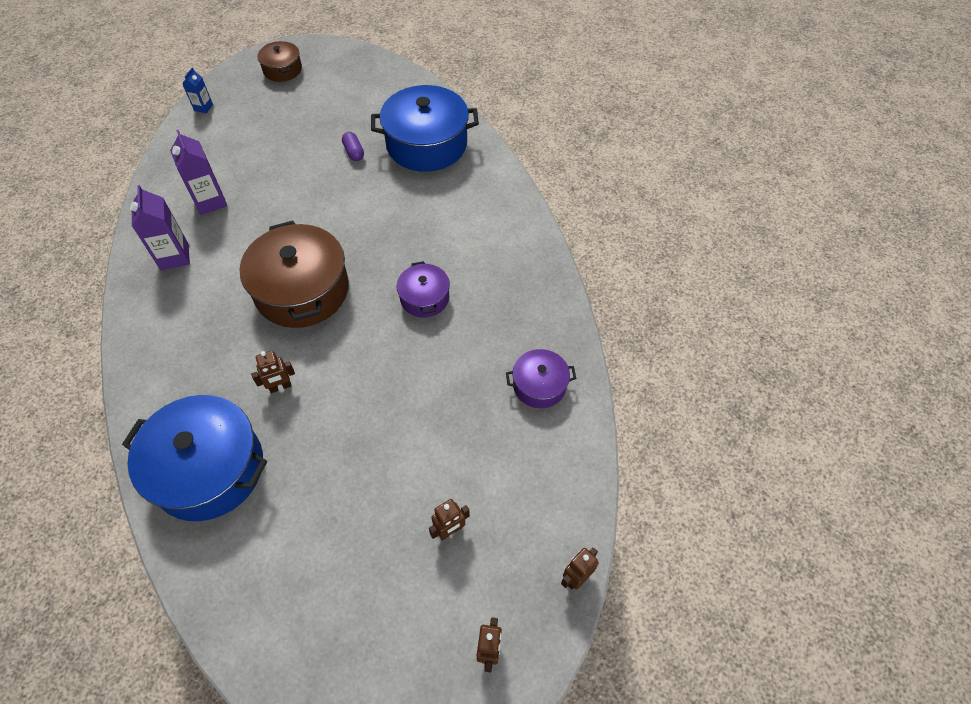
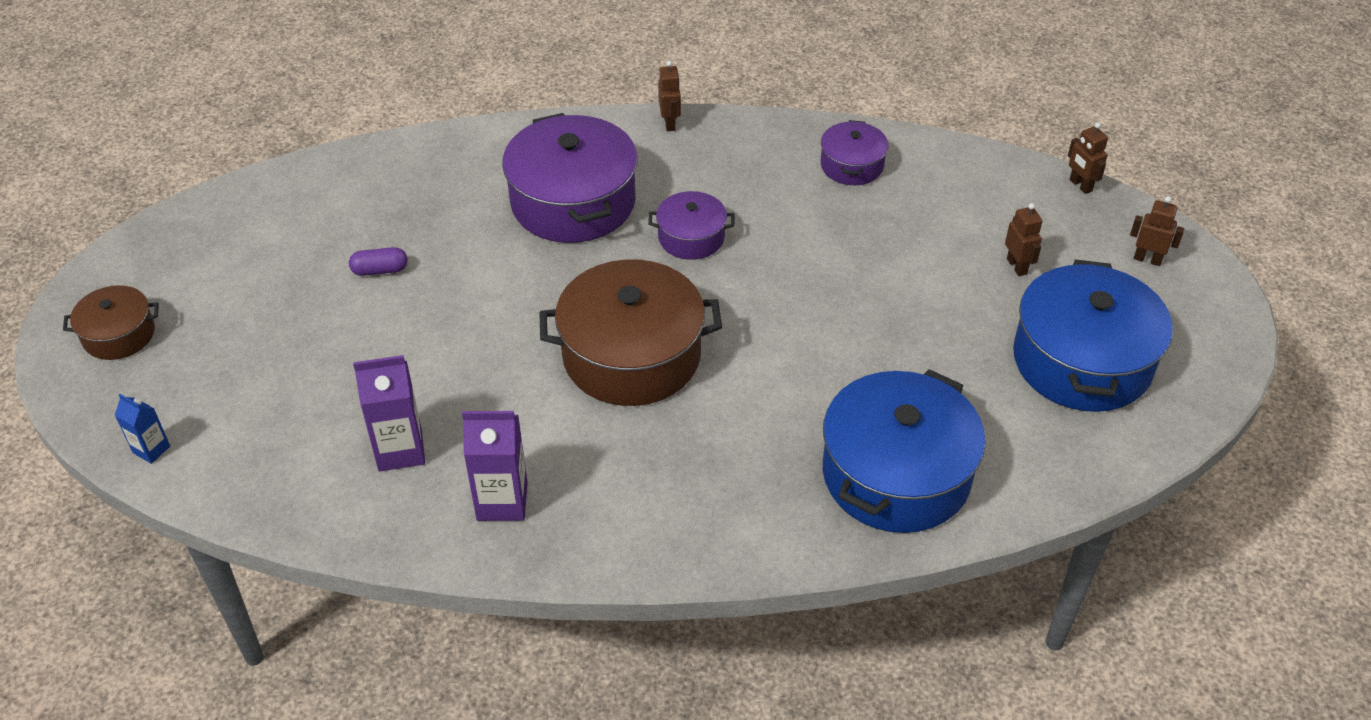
camera: 75 degrees left, 10 degrees down
brown robot [251,350,295,393] -> brown robot moved to [658,61,681,131]
blue pot [371,85,479,172] -> blue pot moved to [1013,259,1173,412]
none -> purple pot [502,113,638,243]

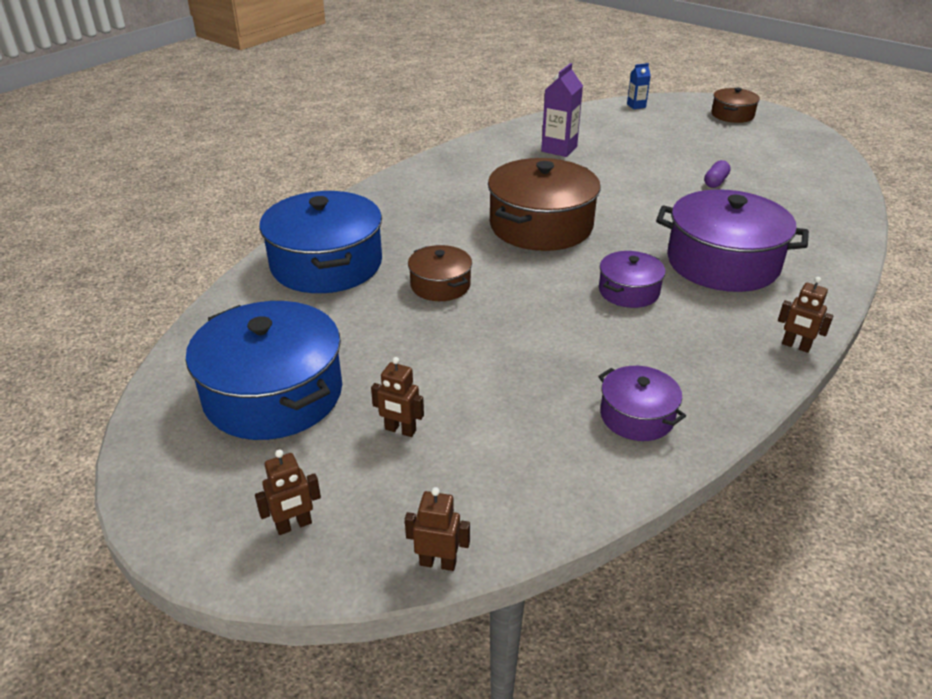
camera: 130 degrees right, 10 degrees down
purple carton [462,411,528,521] -> none
none -> brown pot [408,245,472,301]

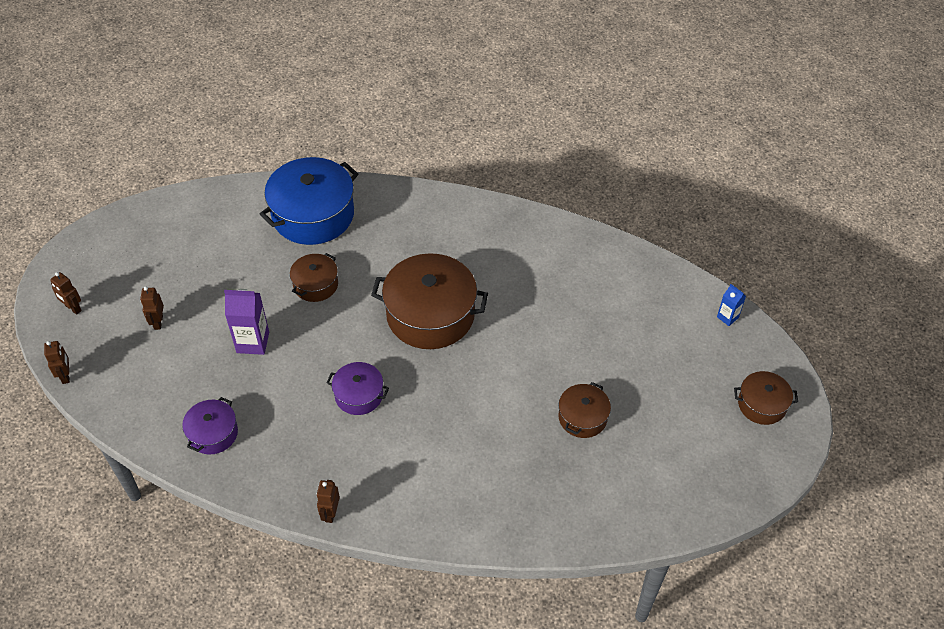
camera: 65 degrees right, 15 degrees up
blue pot [186,301,342,440] -> none
purple carton [541,63,583,157] -> purple carton moved to [224,289,269,355]
purple pot [656,189,809,292] -> none
purple capsule [704,160,731,188] -> brown pot [558,382,611,438]

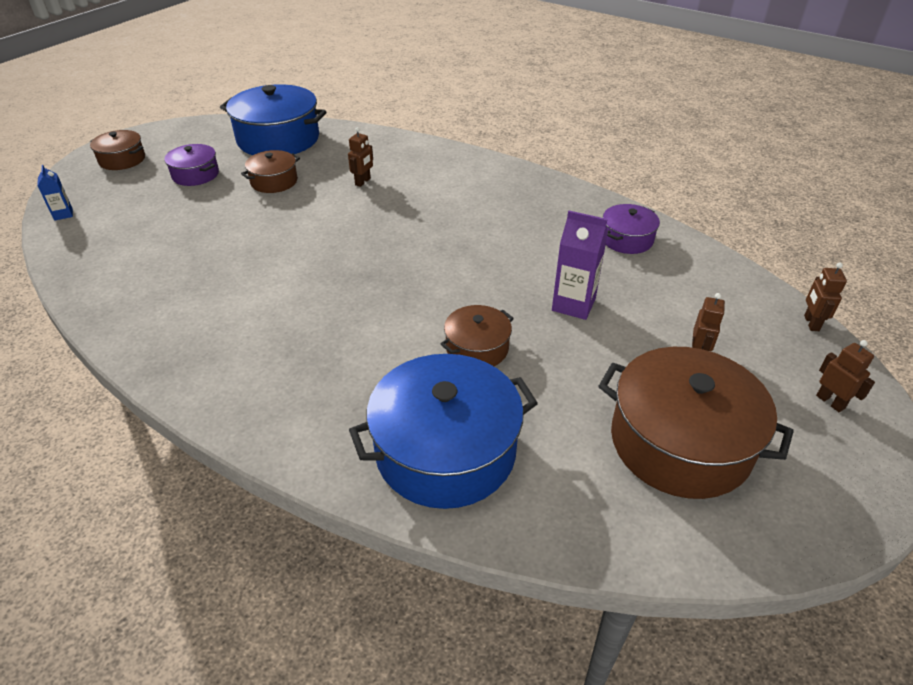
camera: 160 degrees left, 10 degrees down
brown robot [317,480,340,523] -> brown robot moved to [348,127,373,187]
purple pot [326,362,389,415] -> purple pot moved to [164,144,219,186]
brown pot [371,253,488,349] -> brown pot moved to [599,347,794,499]
none -> blue pot [220,84,327,155]

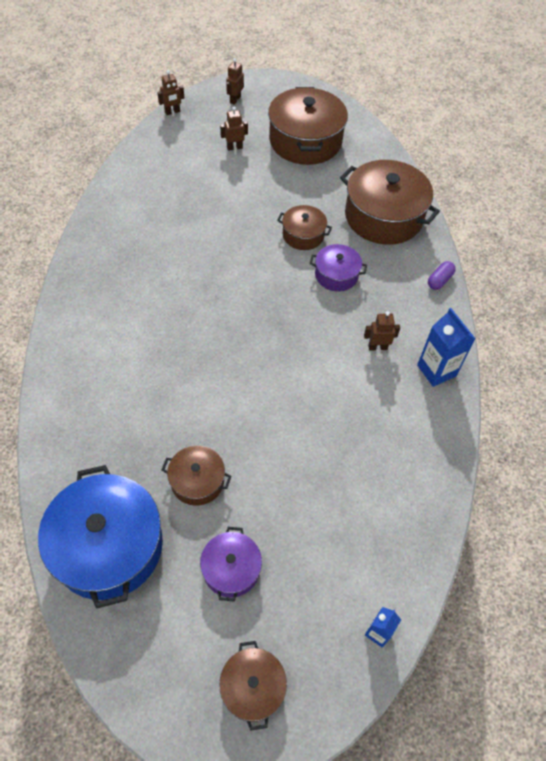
camera: 125 degrees left, 15 degrees up
brown robot [348,127,373,187] -> brown robot moved to [364,311,400,351]
blue pot [349,354,538,509] -> brown pot [340,160,440,245]
purple carton [552,211,608,320] -> none
purple pot [603,204,660,254] -> purple pot moved to [310,244,367,292]
none -> blue carton [417,308,476,387]
none -> purple capsule [428,261,456,290]

